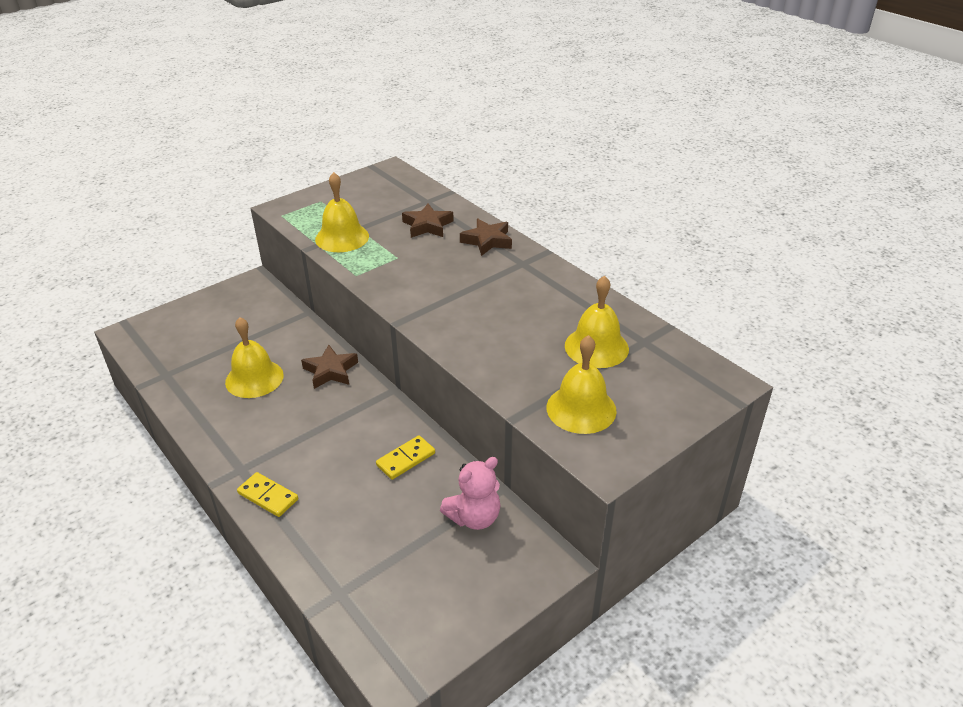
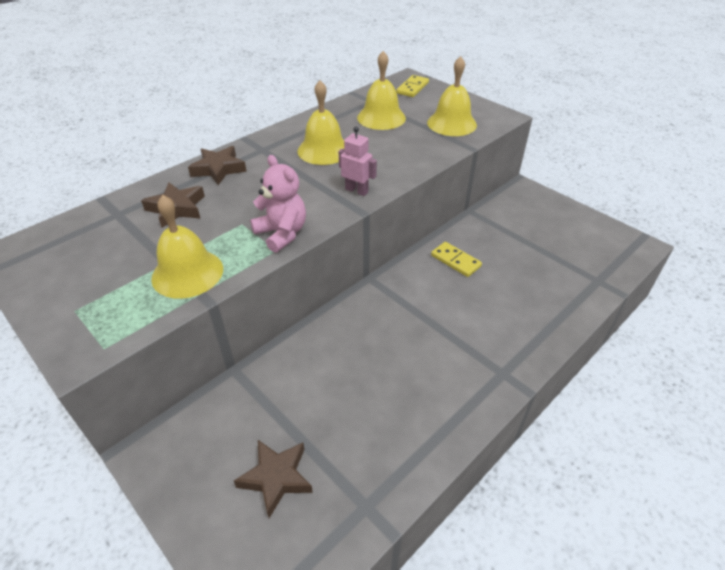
camera: 95 degrees left, 5 degrees up
yellow bell [225,317,284,398] -> yellow bell moved to [297,80,344,165]
yellow domino [237,472,298,517] -> yellow domino moved to [396,75,429,97]
brown star [301,345,358,389] -> brown star moved to [234,440,313,518]
pink teddy bear [440,457,500,530] -> pink teddy bear moved to [250,155,306,253]
none -> pink robot [339,127,377,196]

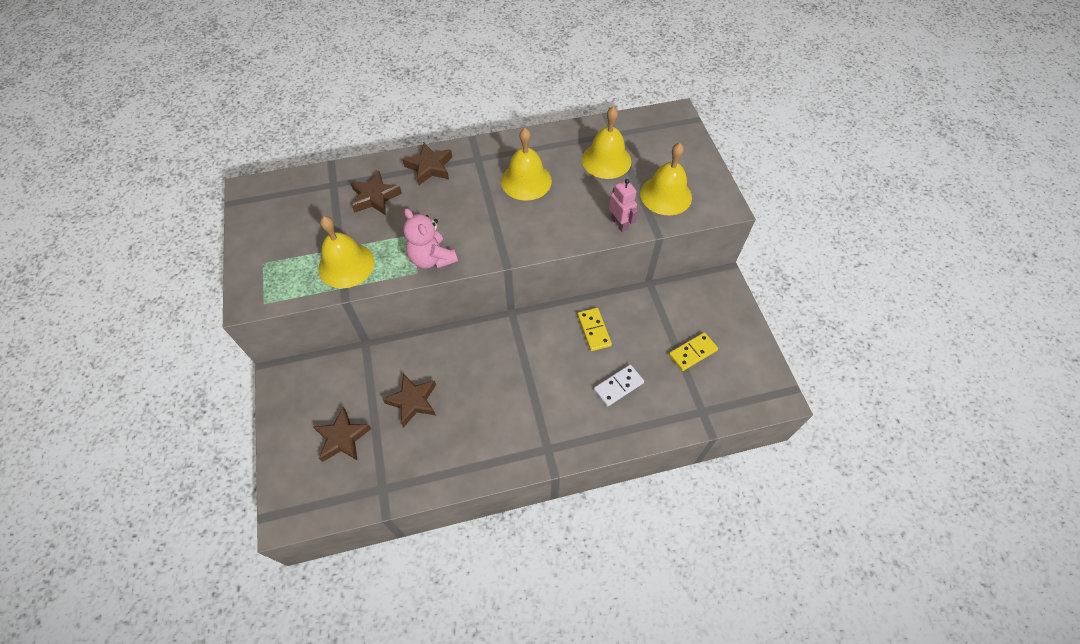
camera: 30 degrees right, 15 degrees up
pink teddy bear [250,155,306,253] -> pink teddy bear turned 150 degrees clockwise [403,208,458,269]
pink robot [339,127,377,196] -> pink robot moved to [609,179,638,232]
yellow domino [396,75,429,97] -> yellow domino moved to [669,332,718,371]
none -> brown star [383,373,436,428]
none -> white domino [594,365,644,407]

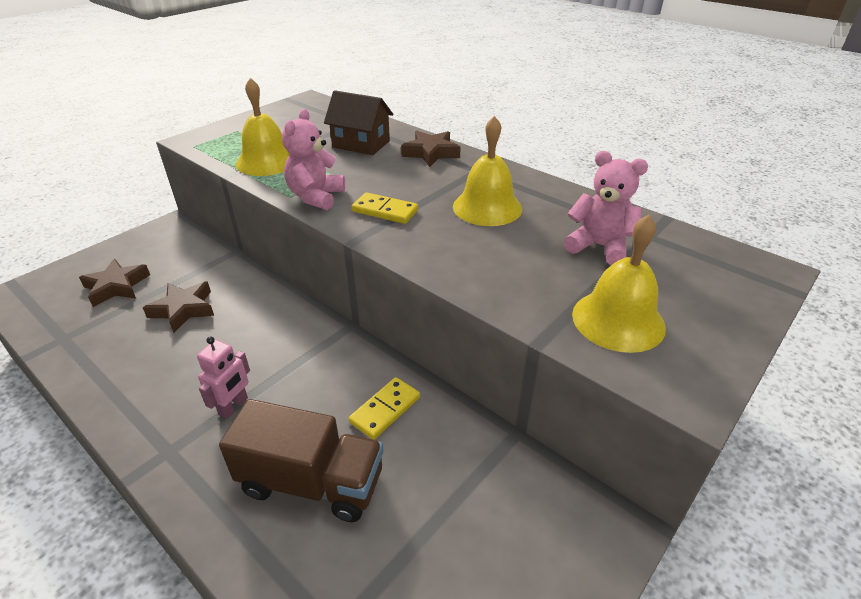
camera: 55 degrees right, 20 degrees down
brown star [350,171,402,215] -> brown house [324,90,393,155]
yellow bell [582,106,631,179] -> pink teddy bear [564,151,648,265]
white domino [594,365,644,407] -> brown truck [219,399,384,522]
pink robot [609,179,638,232] -> pink robot moved to [197,336,250,419]
yellow domino [669,332,718,371] -> yellow domino moved to [352,192,418,224]

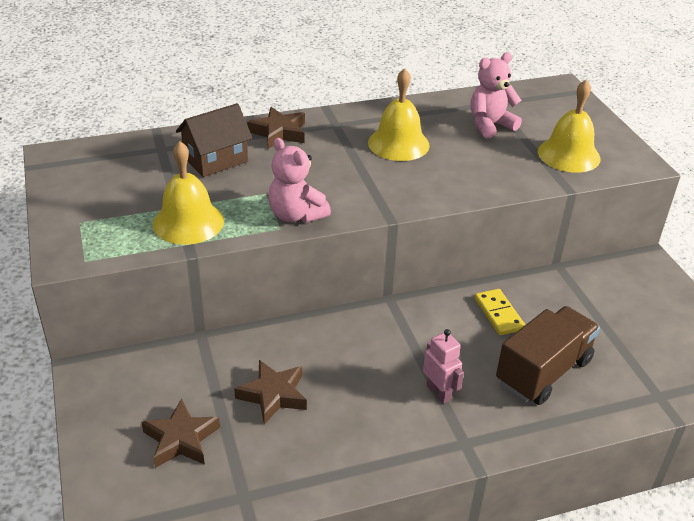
camera: 60 degrees left, 0 degrees up
yellow domino [352,192,418,224] -> none

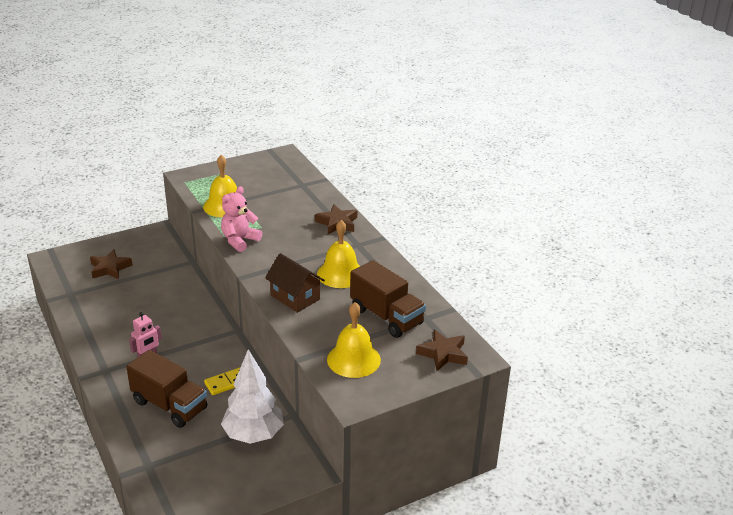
camera: 80 degrees right, 5 degrees down
brown house [176,103,253,177] -> brown house moved to [265,253,325,313]
brown star [234,360,307,424] -> brown star moved to [416,329,468,371]
pink teddy bear [471,52,522,139] -> brown truck [350,260,426,338]
none -> white tree [221,349,284,444]

